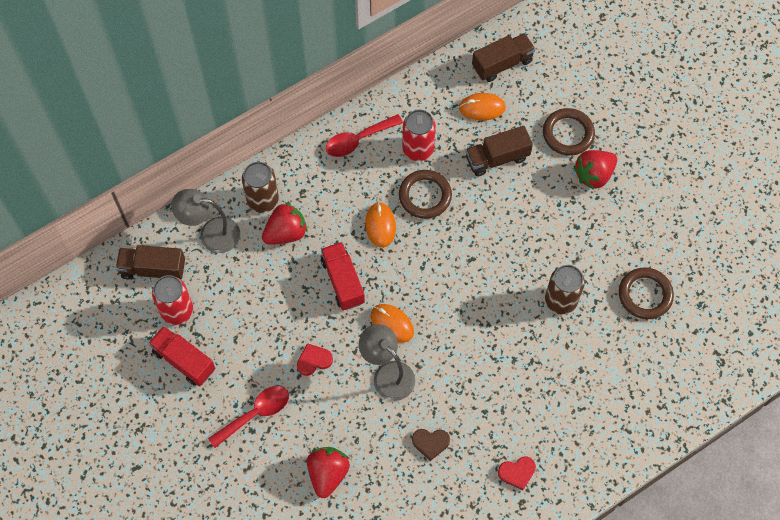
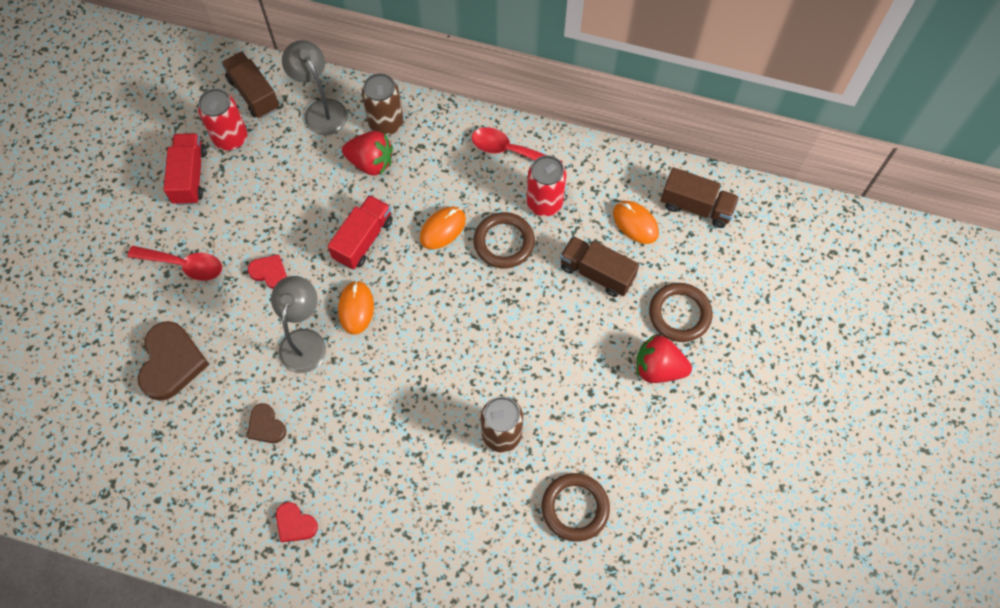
camera: 50 degrees right, 0 degrees up
red strawberry [307,447,350,498] -> brown heart [138,321,209,401]

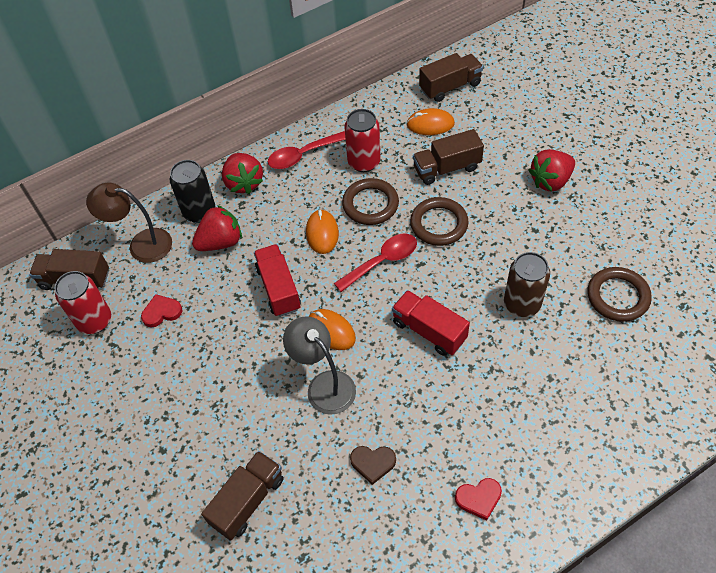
camera: 45 degrees left, 10 degrees down
red spoon [127,246,222,281] -> red spoon moved to [334,234,417,292]
brown heart [138,321,209,401] -> brown truck [201,451,284,541]
red truck [163,133,207,205] -> red truck moved to [392,290,470,356]
red heart [248,254,287,289] -> red heart moved to [141,294,182,328]
grey lamp [282,40,348,135] -> brown lamp [86,183,172,263]
brown can [362,73,403,135] -> black can [170,160,215,223]
brown ring [649,283,712,342] -> brown ring moved to [410,197,469,246]
none -> red strawberry [222,153,263,194]

